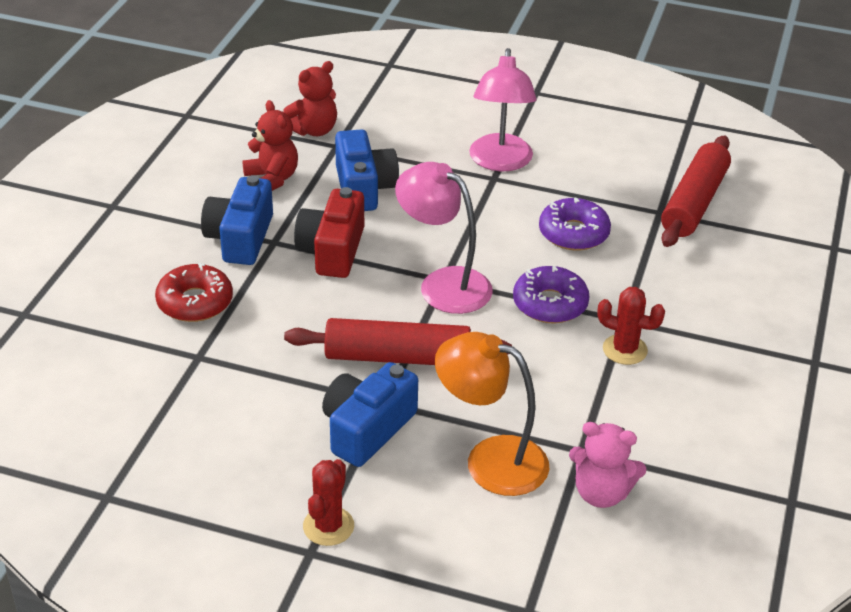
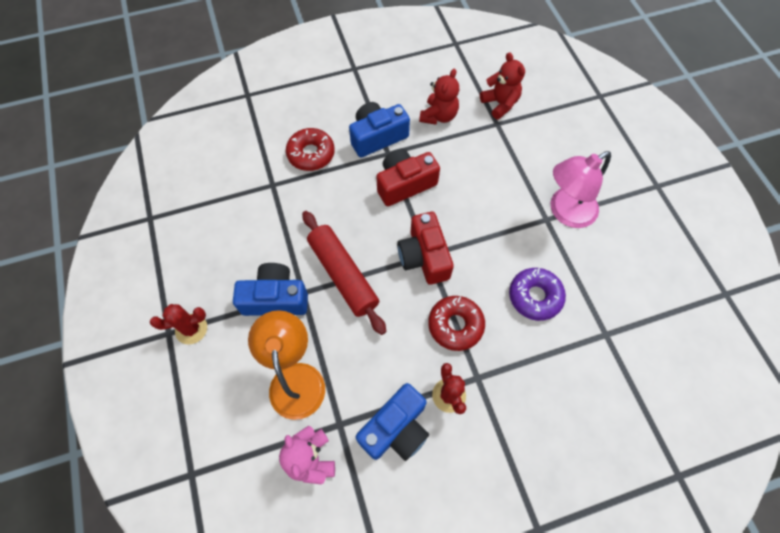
camera: 55 degrees right, 25 degrees up
red teddy bear [283,61,337,136] -> red teddy bear turned 135 degrees counterclockwise [480,52,525,120]
blue camera [335,129,399,211] -> blue camera moved to [356,383,429,461]
pink lamp [395,162,493,314] -> red camera [397,212,454,285]
purple donut [513,266,590,323] -> red donut [428,296,485,351]
red rolling pin [661,136,731,247] -> none

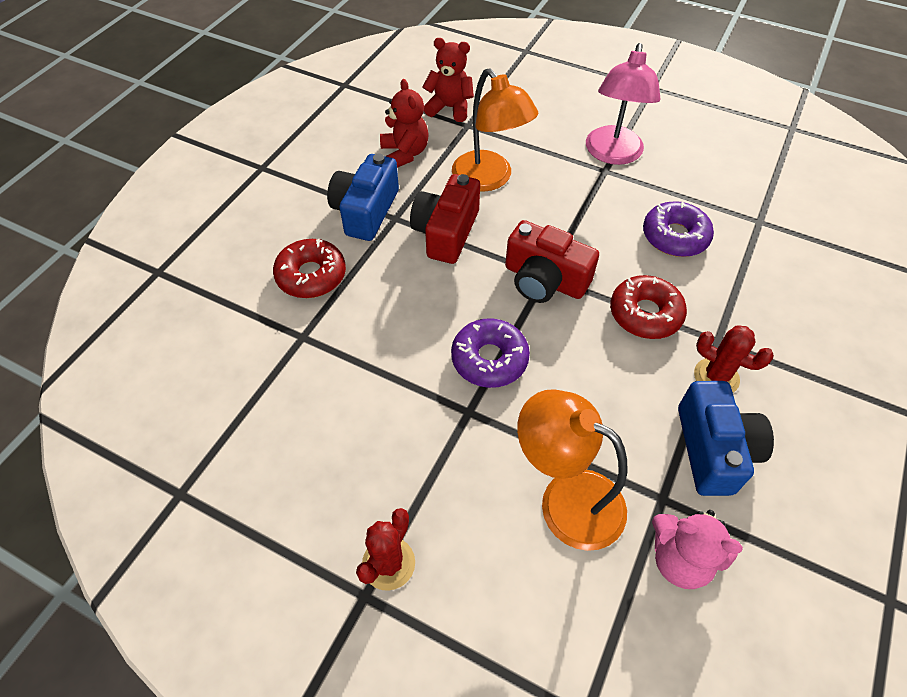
camera: 45 degrees left, 10 degrees down
blue camera [233,263,308,316] -> none
red rolling pin [302,211,386,335] -> purple donut [451,318,530,388]
none -> orange lamp [452,68,539,192]

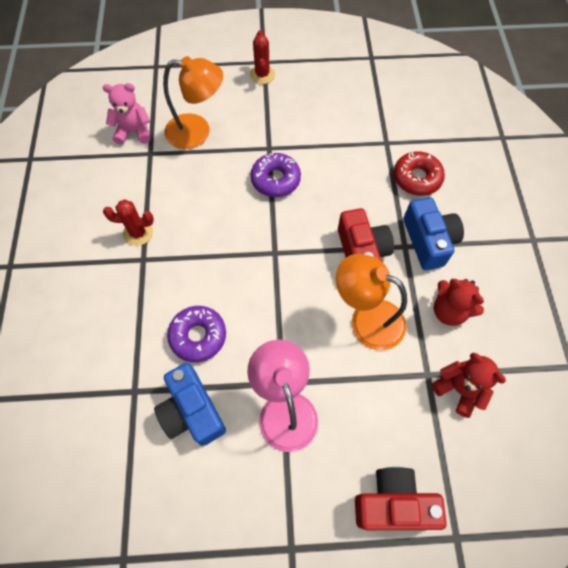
camera: 150 degrees right, 10 degrees up
red teddy bear [423,38,474,122] -> red teddy bear turned 120 degrees counterclockwise [431,353,506,418]
red camera [505,220,599,303] -> red camera moved to [355,467,447,530]
red donut [610,275,687,339] -> none
blue camera [678,381,774,496] -> blue camera moved to [154,363,226,446]

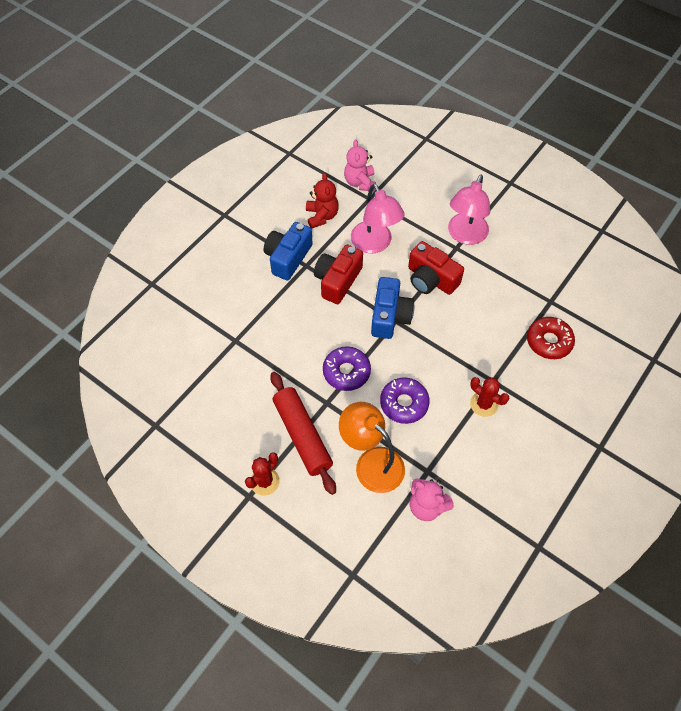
camera: 140 degrees left, 5 degrees down
blue camera [154,363,226,446] -> blue camera moved to [371,277,414,339]
purple donut [167,306,226,362] -> purple donut moved to [380,377,430,424]
orange lamp [336,254,407,350] -> pink lamp [351,184,405,253]
red camera [355,467,447,530] -> red camera moved to [408,241,464,295]
red donut [393,151,445,196] -> red donut moved to [527,317,575,359]
red teddy bear [431,353,506,418] -> pink teddy bear [344,139,376,192]
none -> red rolling pin [270,372,336,495]

